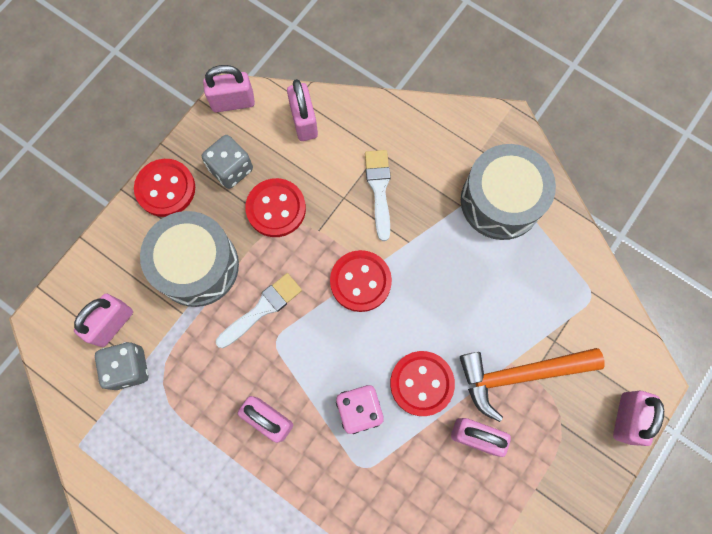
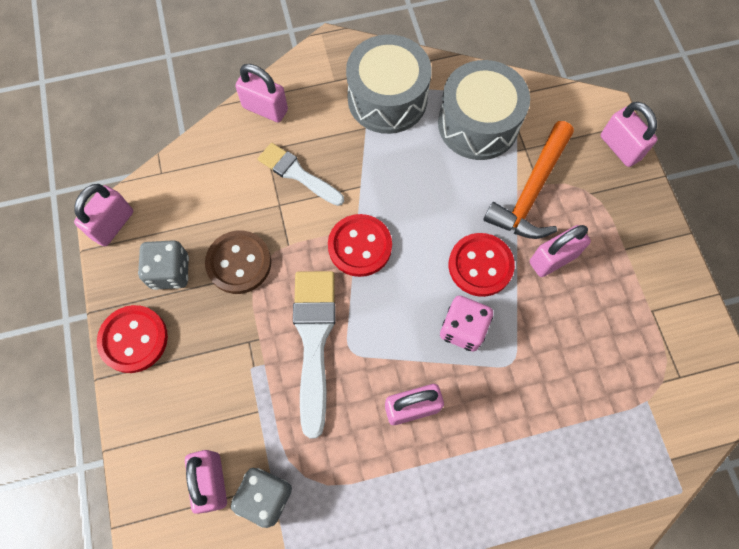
camera: 50 degrees left, 5 degrees down
grey drum [140,211,239,307] -> grey drum moved to [438,60,530,160]
white brush [216,273,302,348] -> white brush [293,271,335,438], size x1.54
red button [245,178,306,237] -> brown button [205,231,271,294]
pink padlock [287,79,318,141] -> pink padlock moved to [235,64,288,122]

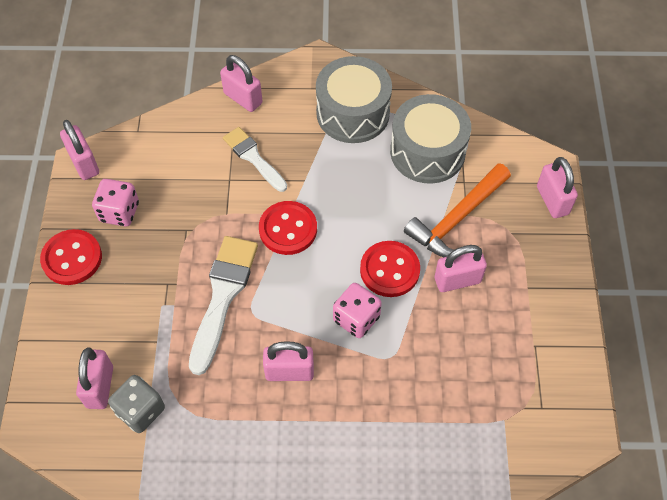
camera: 15 degrees right, 10 degrees down
pink padlock [74,184,133,246] -> pink padlock turned 75 degrees counterclockwise [60,120,99,180]
grey dice [138,240,189,290] -> pink dice [92,179,139,227]
brown button [205,231,271,294] -> none

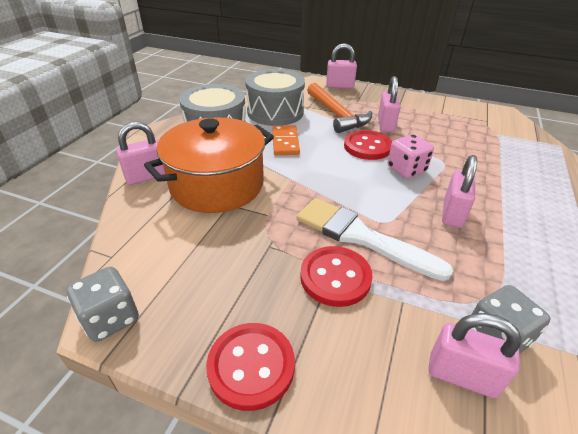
camera: 70 degrees left, 20 degrees down
pink padlock [60,120,99,180] -> grey dice [66,267,139,342]
pink dice [92,179,139,227] -> none
white brush [223,127,287,192] -> orange pot [144,117,274,213]
red button [259,201,317,255] -> red button moved to [300,246,373,307]
none -> orange domino [272,125,300,155]

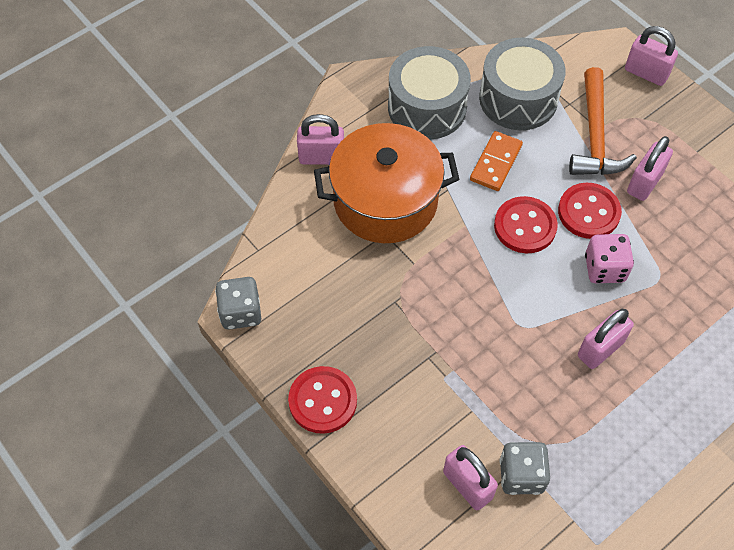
camera: 30 degrees right, 20 degrees up
white brush [297,198,453,281] -> none
red button [300,246,373,307] -> red button moved to [494,196,558,253]

